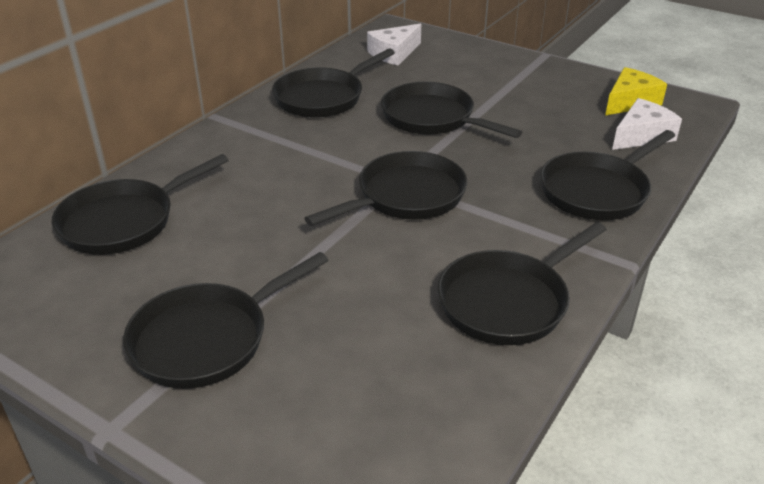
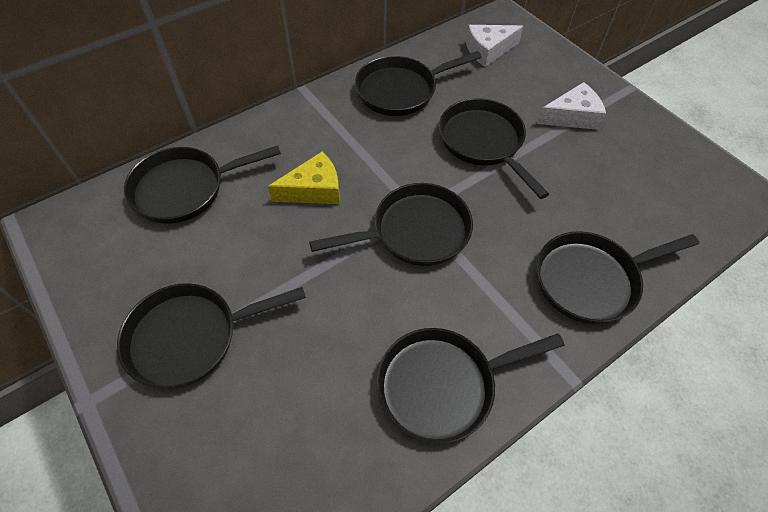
camera: 20 degrees right, 20 degrees up
yellow cheese [605,67,667,116] -> yellow cheese moved to [268,151,340,204]
white cheese [612,98,682,150] -> white cheese moved to [537,82,606,130]

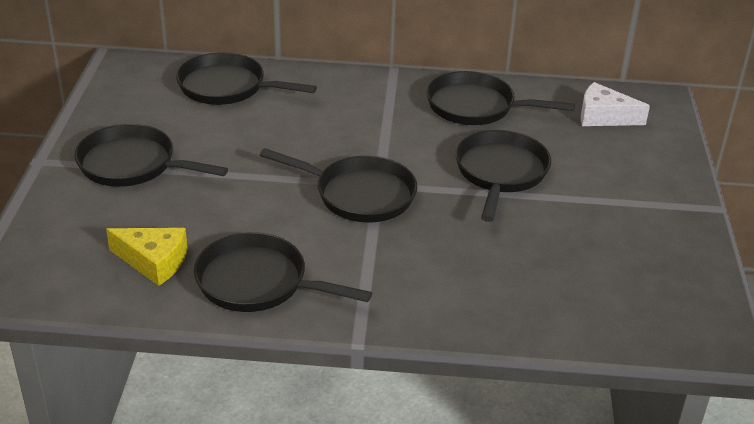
camera: 40 degrees right, 20 degrees down
yellow cheese [268,151,340,204] -> yellow cheese moved to [106,228,188,286]
white cheese [537,82,606,130] -> none
black pan [537,231,699,324] -> none

